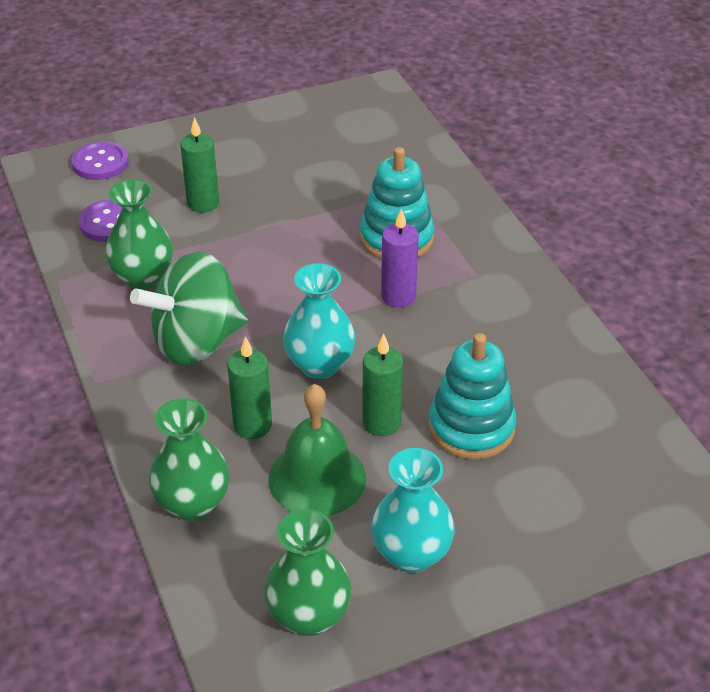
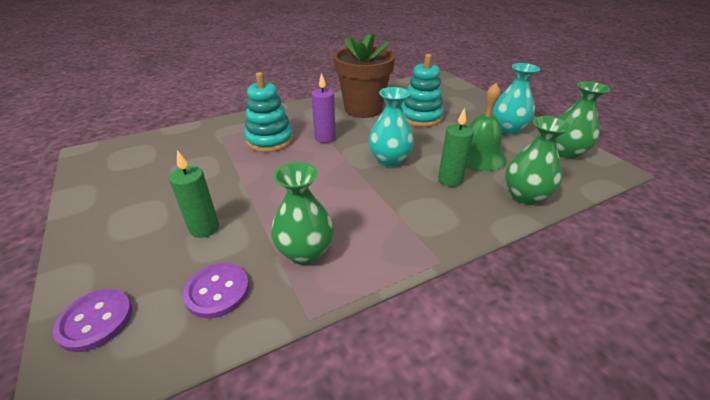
camera: 95 degrees left, 5 degrees down
green spinning top [130,252,248,366] -> none
green candle [362,334,403,436] -> none
none -> brown flower pot [333,33,395,118]

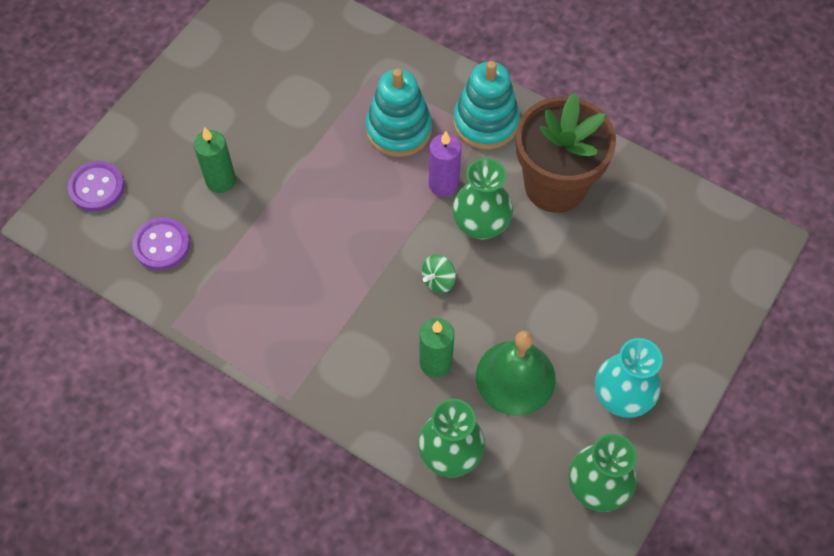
camera: 60 degrees right, 25 degrees up
green vase [271,162,334,265] -> green vase moved to [452,158,513,240]
turquoise vase [369,87,414,167] -> green spinning top [422,254,456,293]
turquoise stacking toy [401,54,444,127] -> turquoise stacking toy moved to [453,61,520,149]

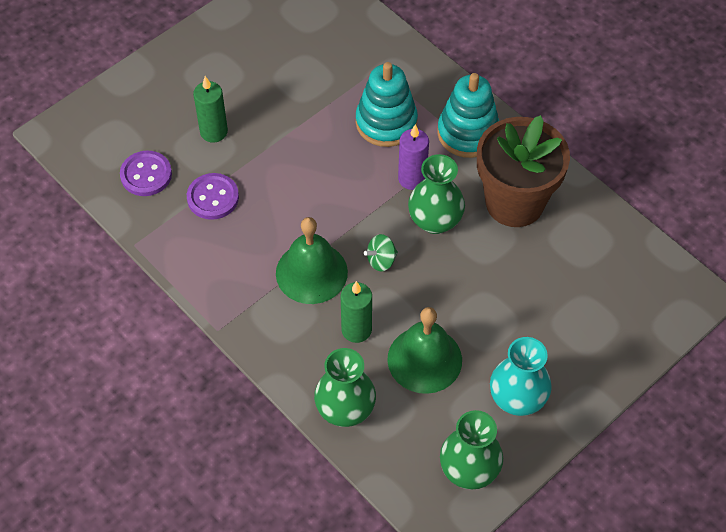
camera: 15 degrees right, 5 degrees down
purple button [68,161,125,212] -> purple button moved to [187,173,239,220]
none -> green bell [276,217,348,304]

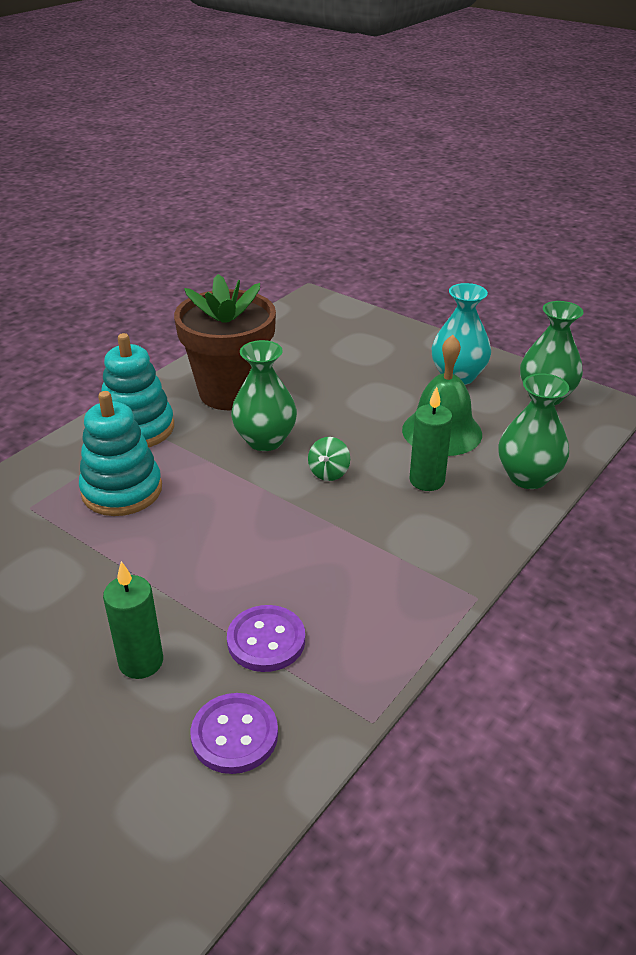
camera: 100 degrees left, 20 degrees down
green bell [276,217,348,304] -> none
green spinning top [364,234,398,271] -> green spinning top turned 60 degrees clockwise [308,437,350,481]
purple candle [398,124,429,190] -> none

